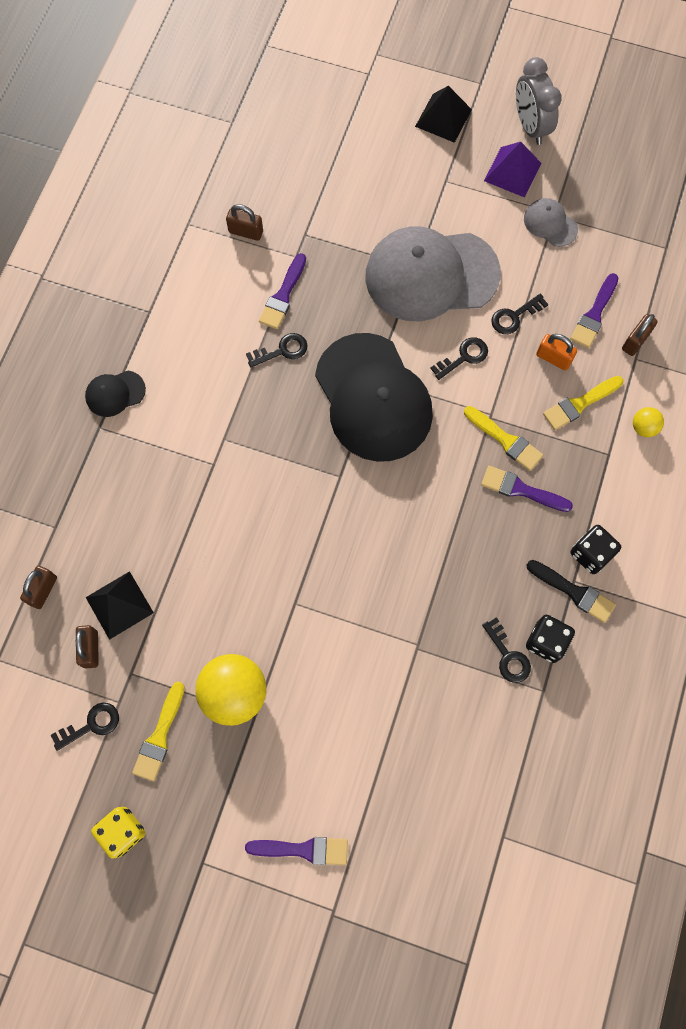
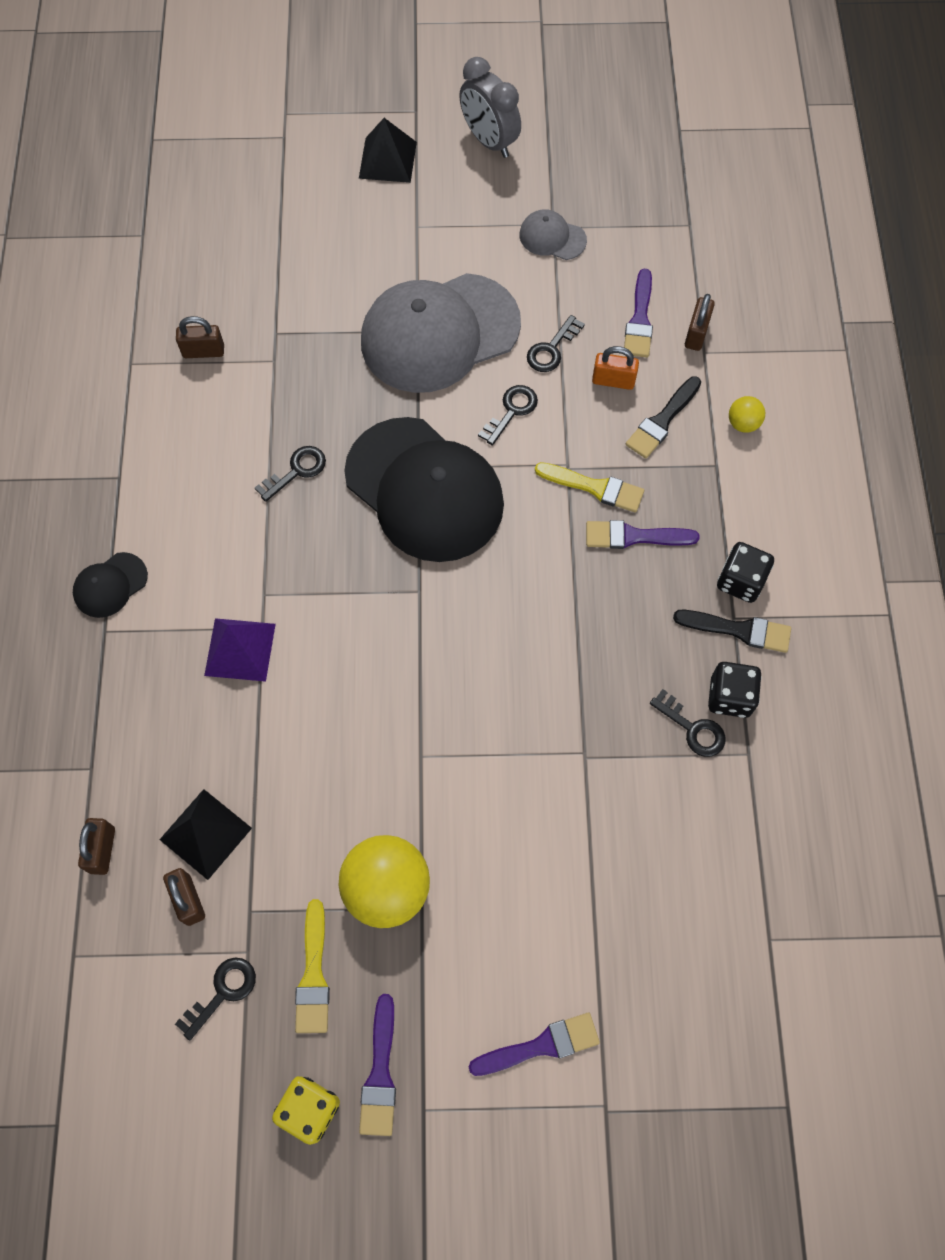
camera: 20 degrees left, 5 degrees down
purple brush [259,253,306,329] -> purple brush moved to [359,994,396,1136]
purple pyramid [484,142,541,198] -> purple pyramid moved to [204,618,276,682]
yellow brush [543,376,623,430] -> black brush [626,376,701,459]

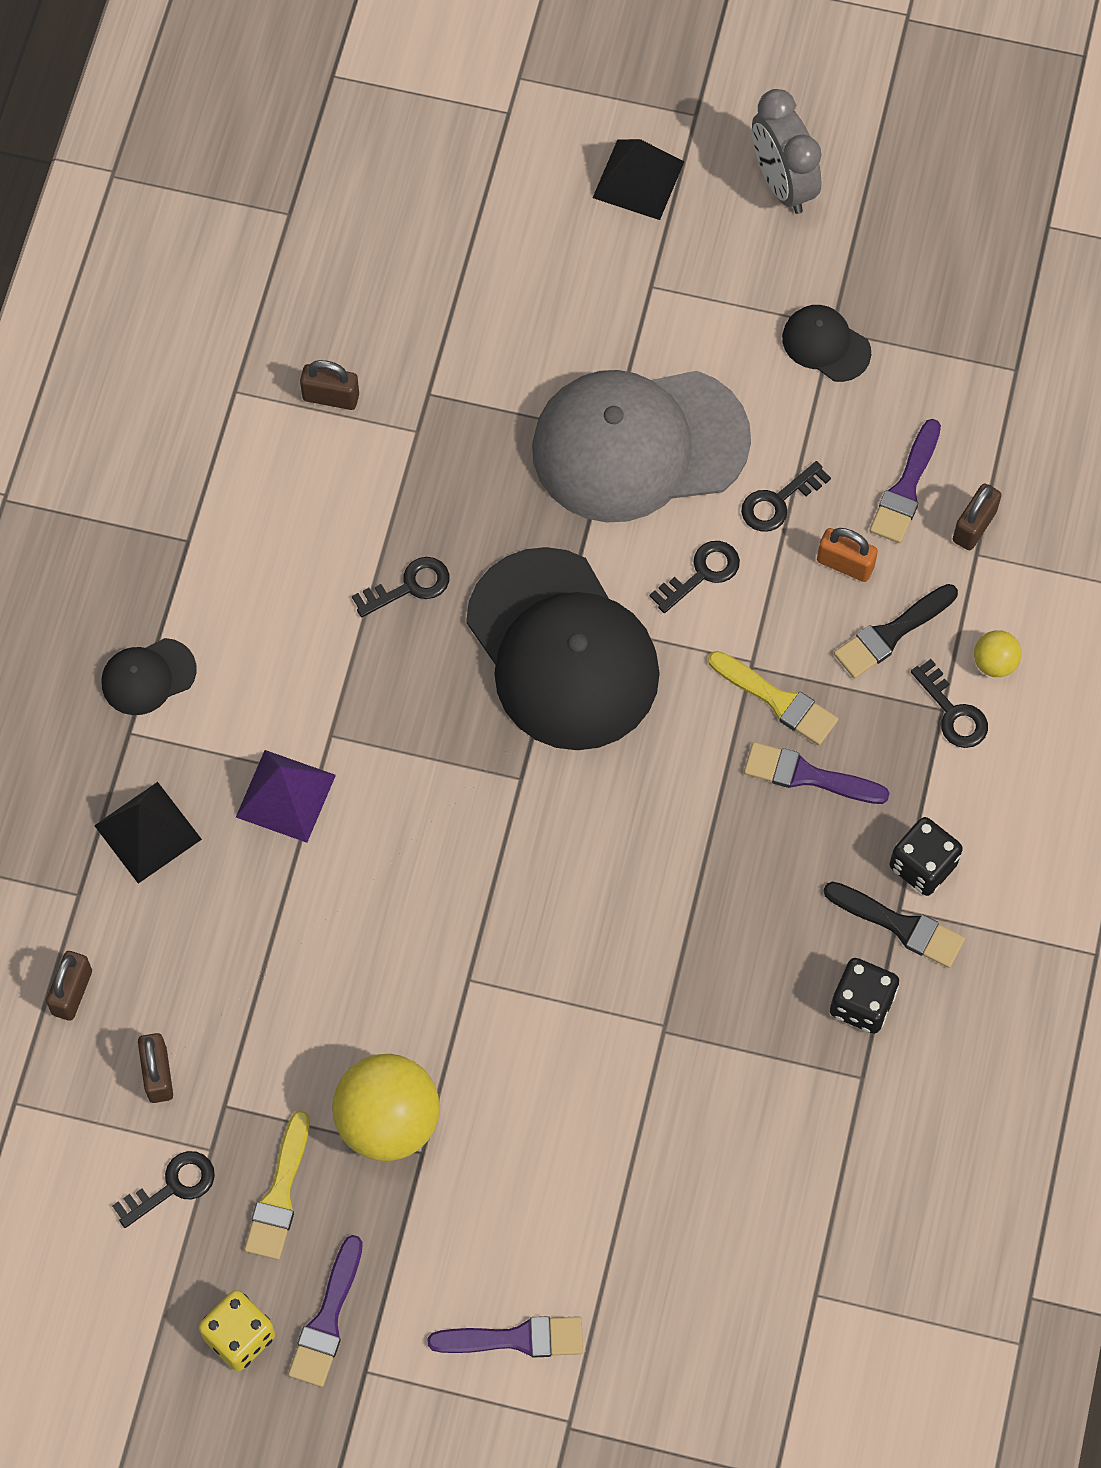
camera: 15 degrees right, 0 degrees up
black pyramid [159,789,252,880] -> black pyramid moved to [94,782,202,884]
grey cap [519,209,587,260] -> black cap [782,305,871,382]
black key [650,689,726,757] -> black key moved to [911,659,988,748]

